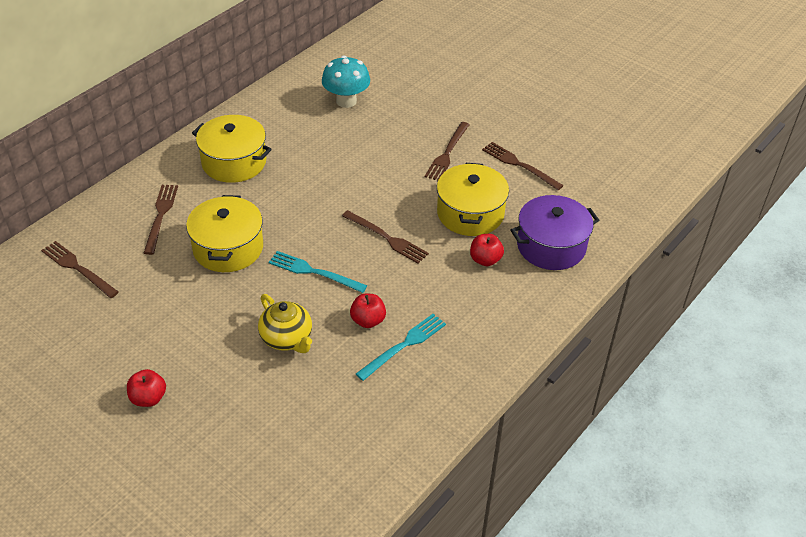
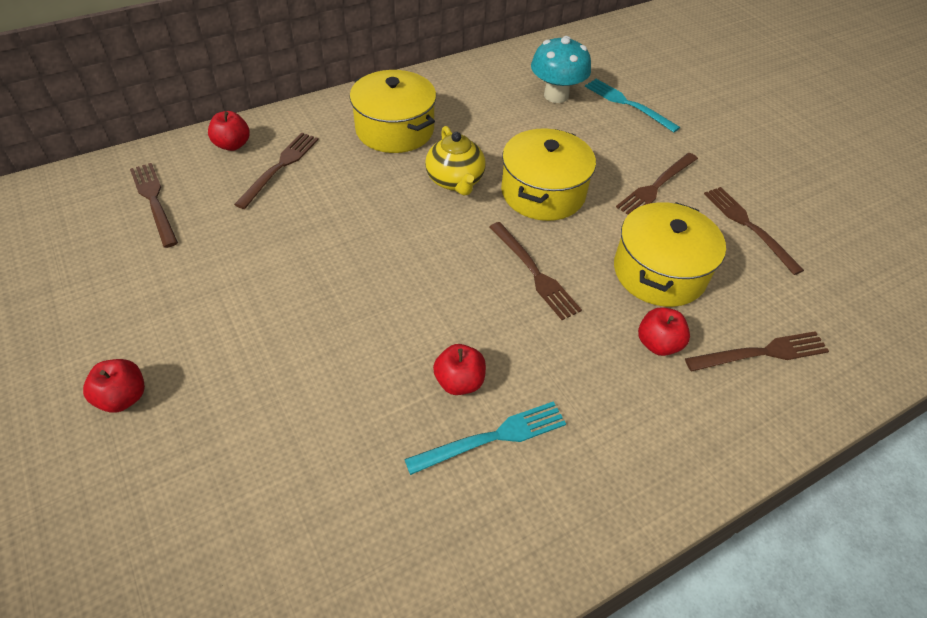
camera: 20 degrees right, 5 degrees up
yellow pot [186,195,263,272] -> yellow pot moved to [501,128,596,221]
yellow teapot [258,294,312,353] -> yellow teapot moved to [425,126,486,196]
turquoise fork [269,251,367,293] -> turquoise fork moved to [585,79,680,133]
purple pot [511,195,599,270] -> brown fork [685,331,829,372]
none -> red apple [208,111,250,151]

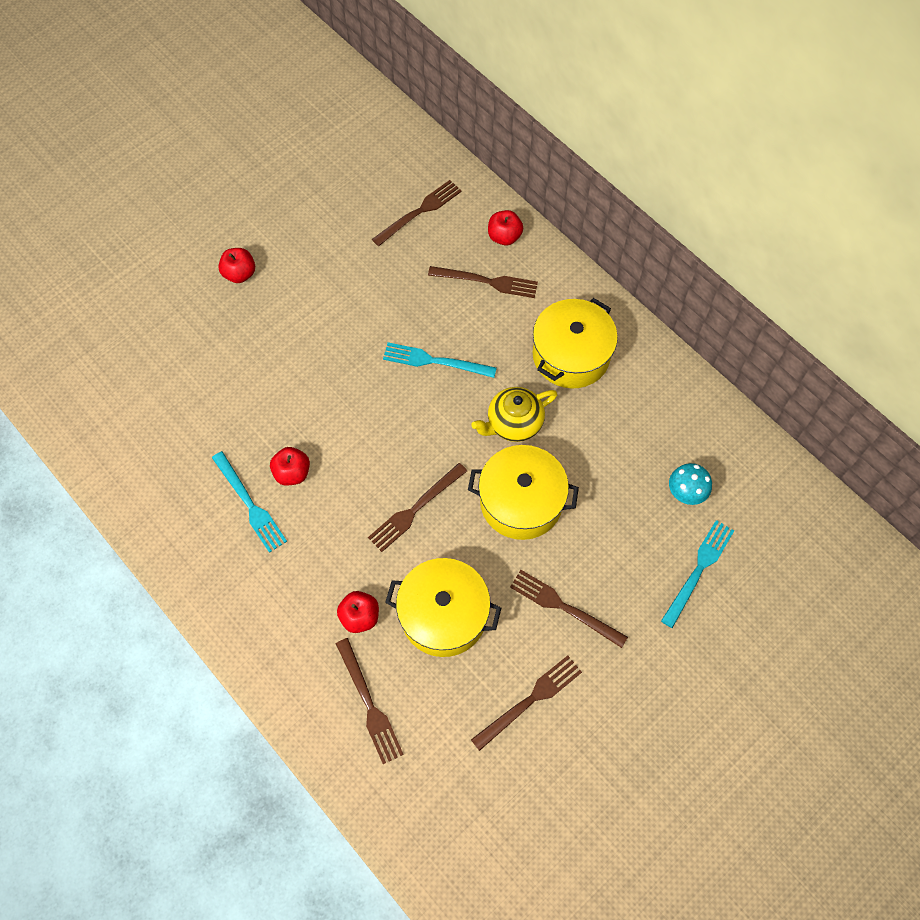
camera: 80 degrees right, 15 degrees up
turquoise mushroom [531,36,591,103] -> turquoise mushroom [669,463,712,505], size x0.64
none -> turquoise fork [383,342,497,378]

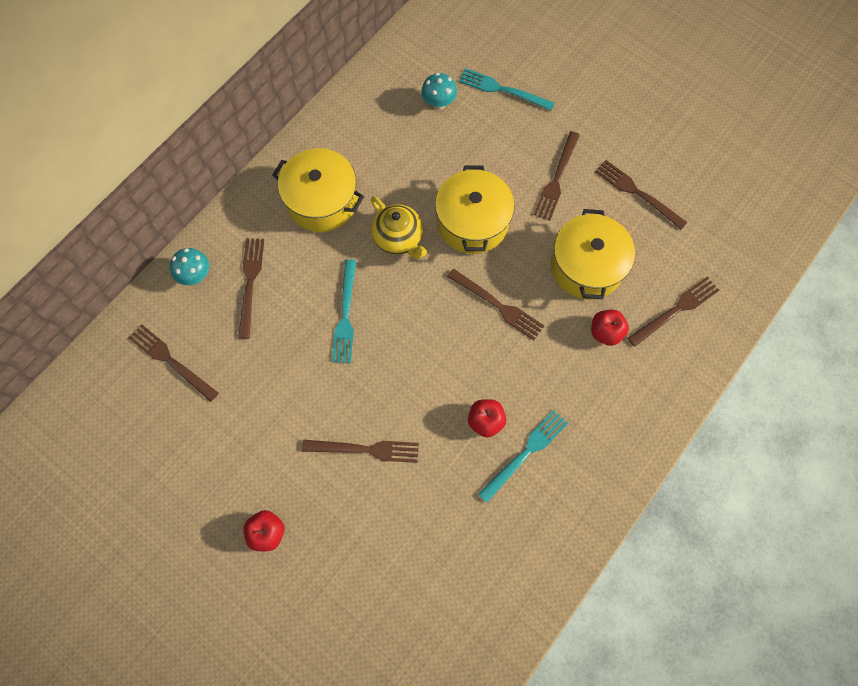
camera: 100 degrees left, 5 degrees up
red apple [488,210,523,246] -> turquoise mushroom [170,248,209,285]
none -> brown fork [302,440,419,463]

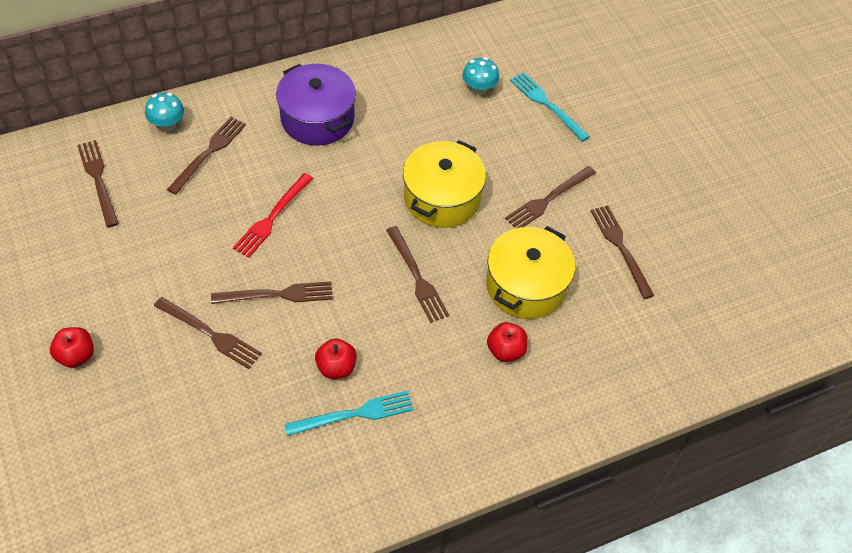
camera: 25 degrees right, 15 degrees down
yellow pot [272,148,364,232] -> purple pot [276,64,356,146]
turquoise fork [332,259,356,363] -> red fork [233,173,313,258]
yellow teapot [371,196,427,259] -> none
brown fork [628,277,719,347] -> brown fork moved to [211,281,333,304]

